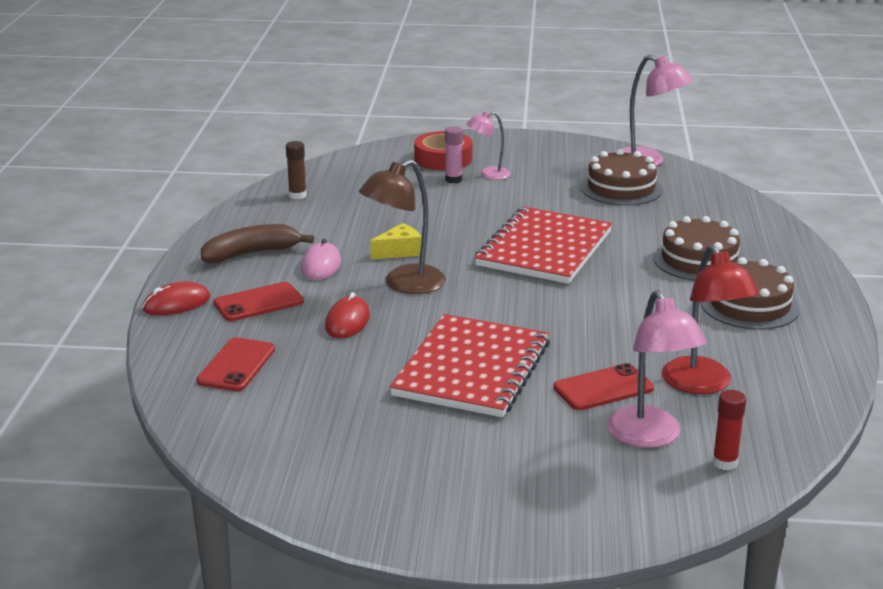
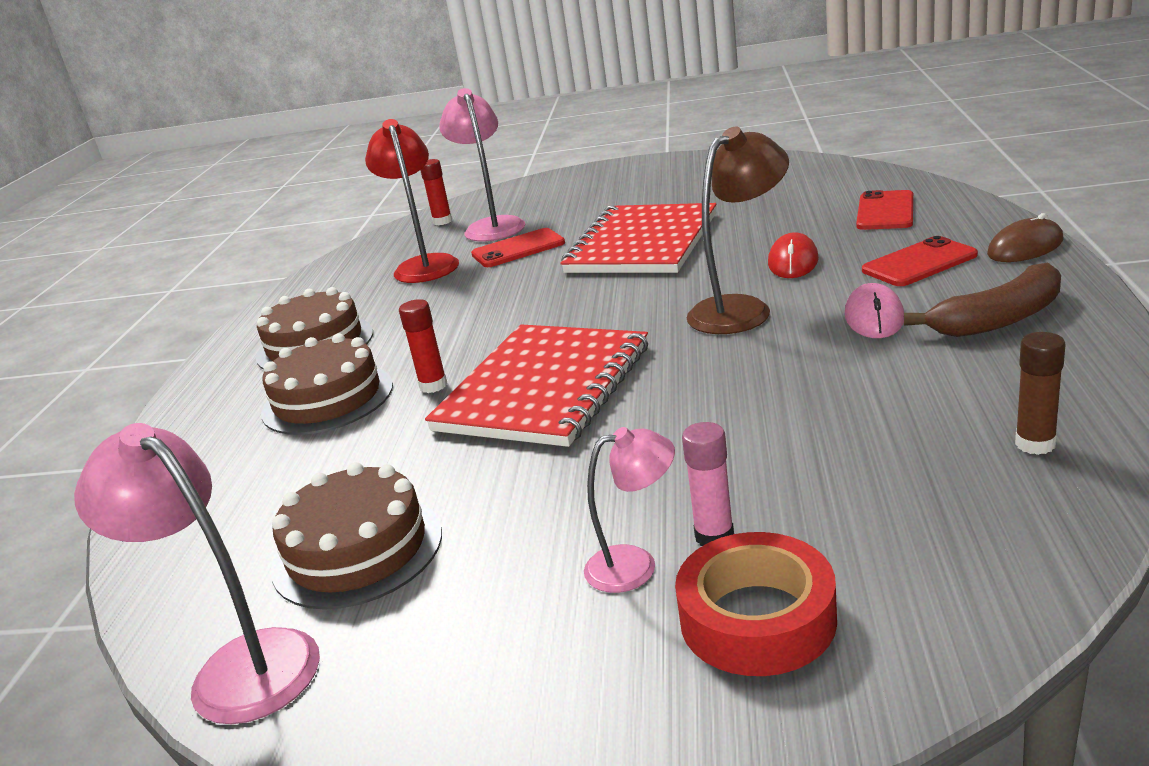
camera: 175 degrees left, 0 degrees up
red mouse [142,281,211,315] -> brown mouse [987,213,1063,262]
yellow cheese [370,223,421,260] -> none
none -> red glue stick [399,299,447,393]

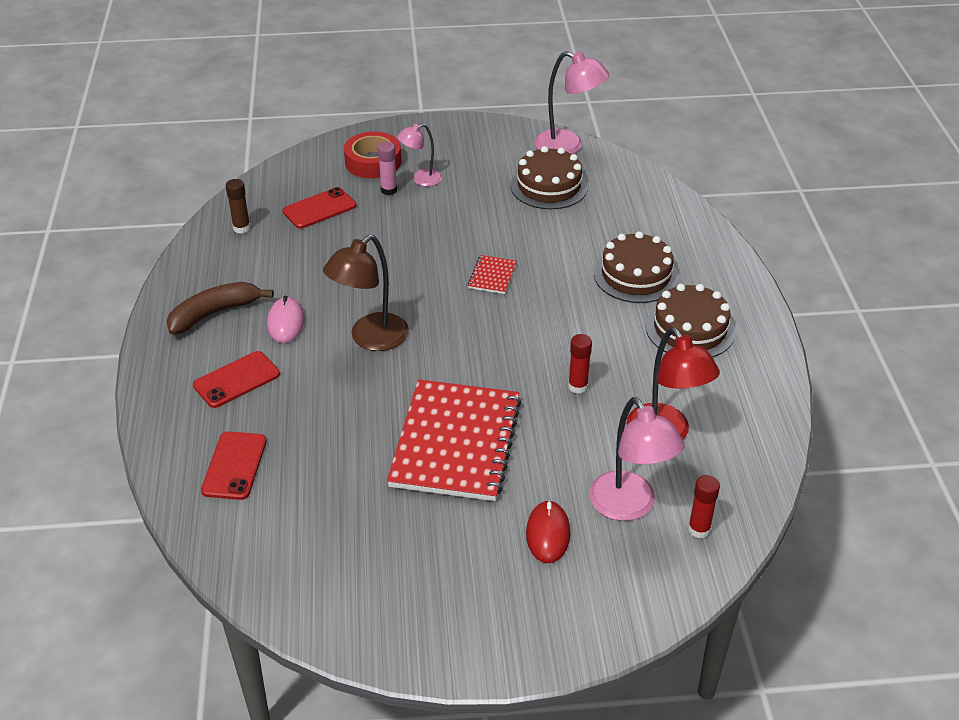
camera: 165 degrees right, 15 degrees up
red glue stick [399,299,447,393] -> red glue stick moved to [568,334,592,394]
red notebook [425,324,648,447] -> red notebook [468,255,517,294], size x0.41
red phone [471,228,565,267] -> red phone moved to [283,187,356,229]
red mouse [768,232,819,278] -> red mouse moved to [526,500,570,563]
brown mouse [987,213,1063,262] -> none

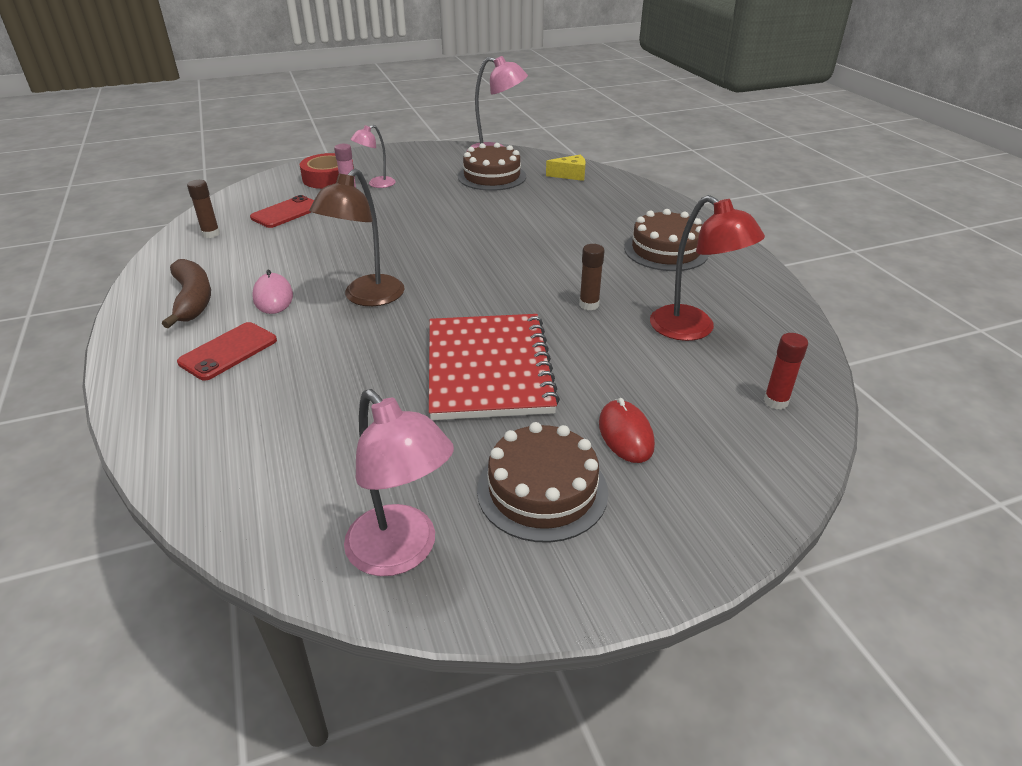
camera: 15 degrees left, 5 degrees down
brown banana [166,282,274,335] -> brown banana turned 120 degrees clockwise [162,259,211,328]
red phone [201,431,267,500] -> none
red notebook [468,255,517,294] -> none
red glue stick [568,334,592,394] -> brown glue stick [579,244,605,310]
pink lamp [589,397,685,521] -> pink lamp moved to [344,389,454,576]
brown cake [594,231,679,303] -> brown cake moved to [477,422,608,543]
none -> yellow cheese [546,155,586,181]

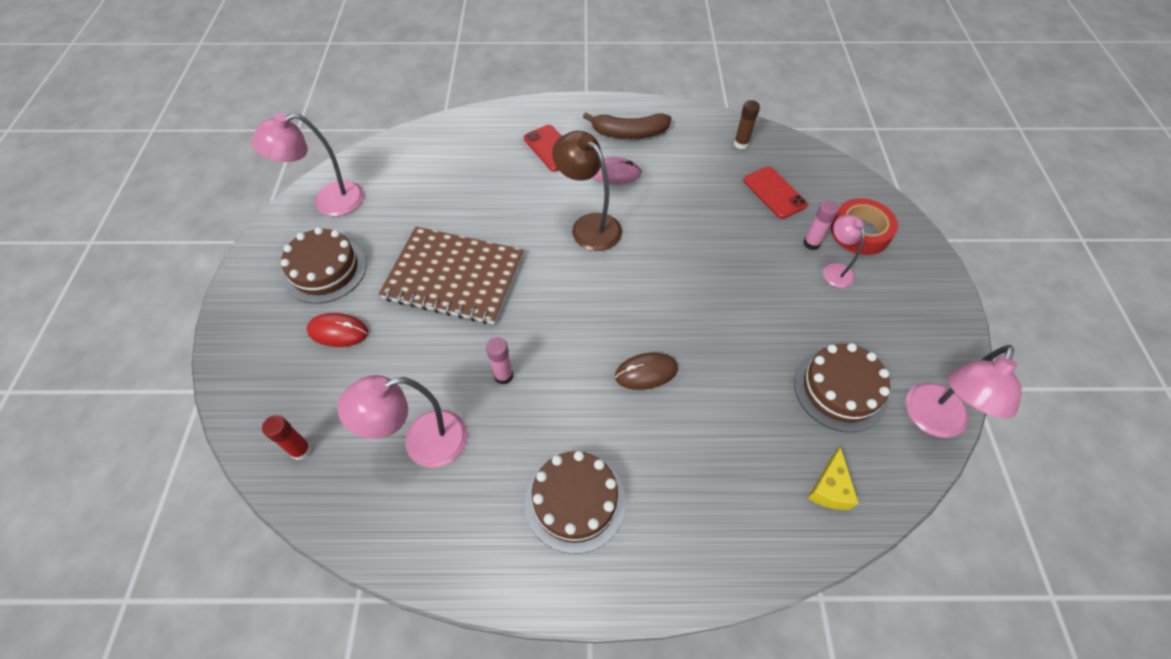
camera: 110 degrees right, 20 degrees up
red notebook [429,314,560,420] -> brown notebook [379,227,524,324]
brown glue stick [579,244,605,310] -> pink glue stick [486,337,513,385]
red lamp [650,195,765,341] -> pink lamp [337,375,467,468]
none -> brown mouse [615,352,678,390]

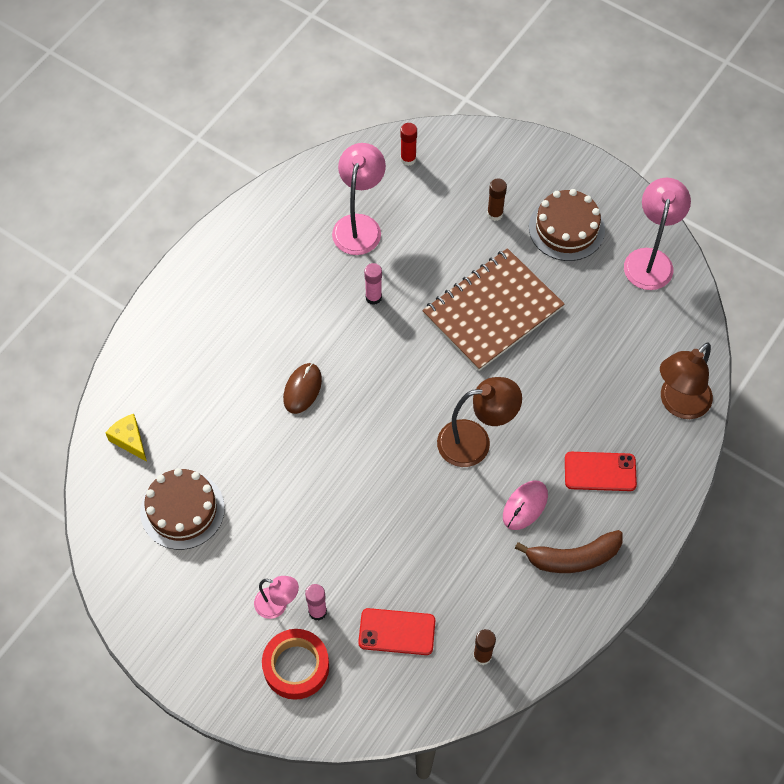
camera: 125 degrees right, 5 degrees up
red mouse [306,313,368,347] -> brown glue stick [487,178,507,221]
brown cake [525,451,626,554] -> none
brown banana [583,113,671,139] -> brown banana turned 135 degrees counterclockwise [515,530,623,573]
pink lamp [905,345,1022,438] -> none
none -> brown lamp [660,342,713,419]

